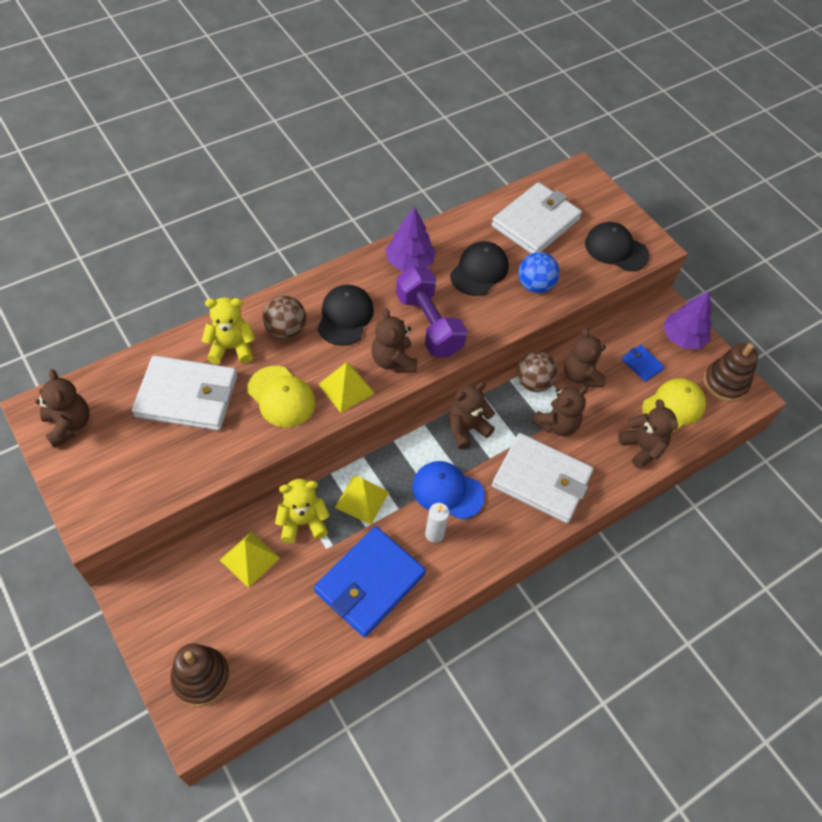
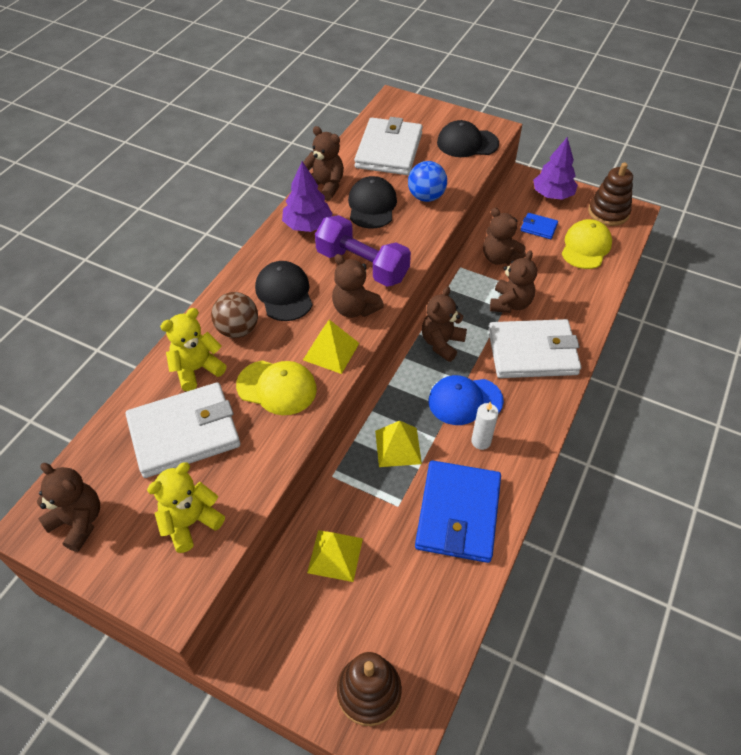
camera: 25 degrees left, 5 degrees down
yellow teddy bear [275,479,330,543] -> yellow teddy bear moved to [147,462,225,553]
brown ball [517,352,558,392] -> none
brown teddy bear [618,399,678,469] -> brown teddy bear moved to [303,126,344,201]

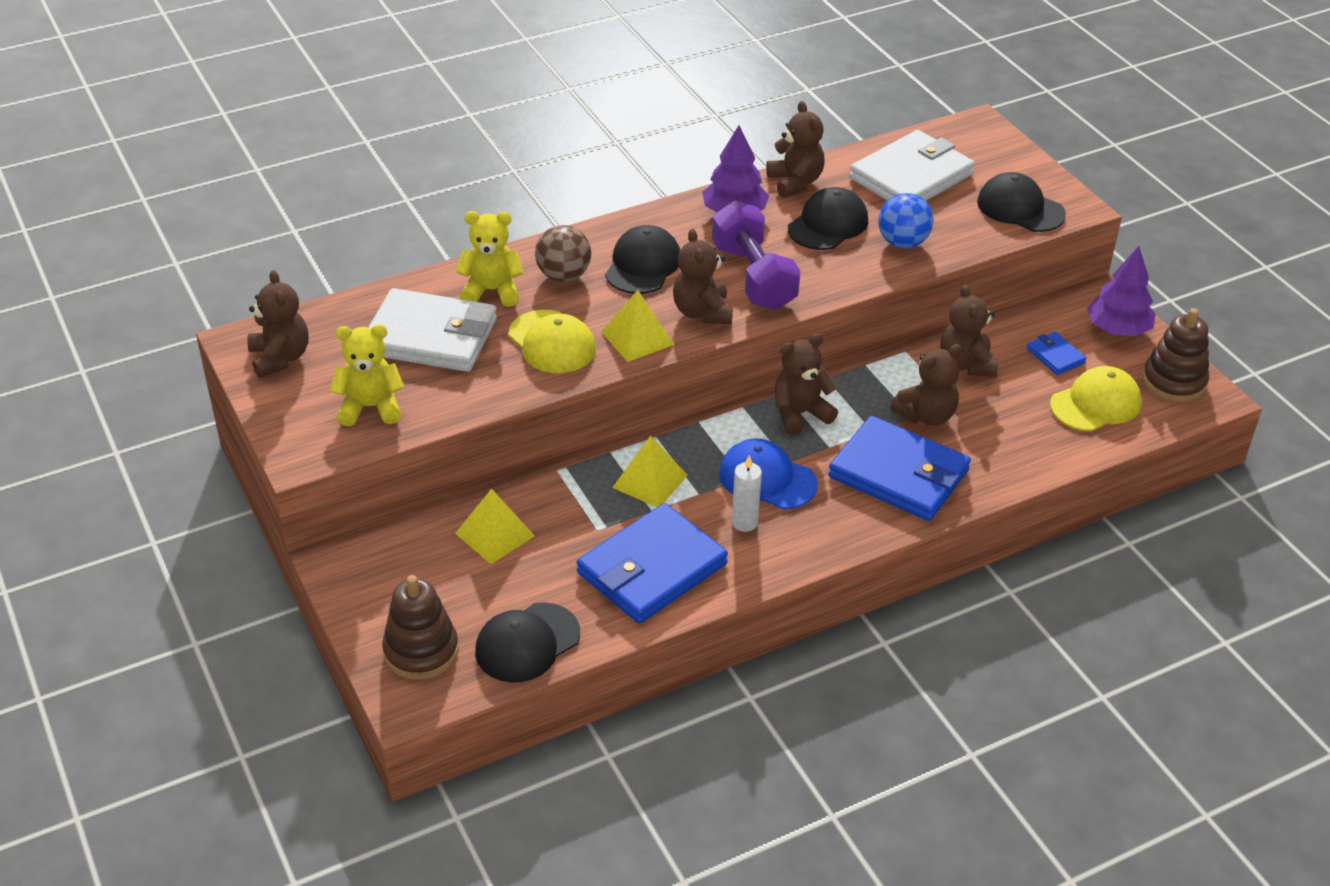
camera: 35 degrees right, 10 degrees down
white wallet [488,319,581,378] -> blue wallet [828,416,971,521]
none -> black cap [475,602,580,683]

